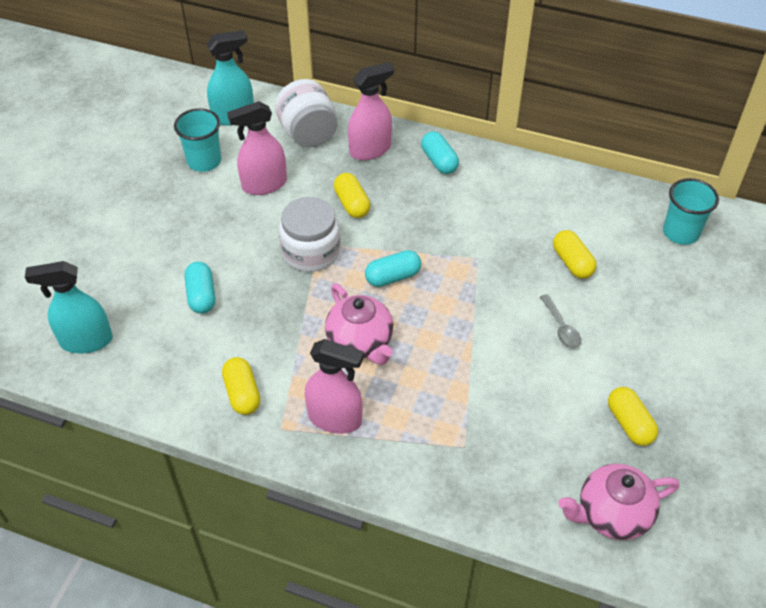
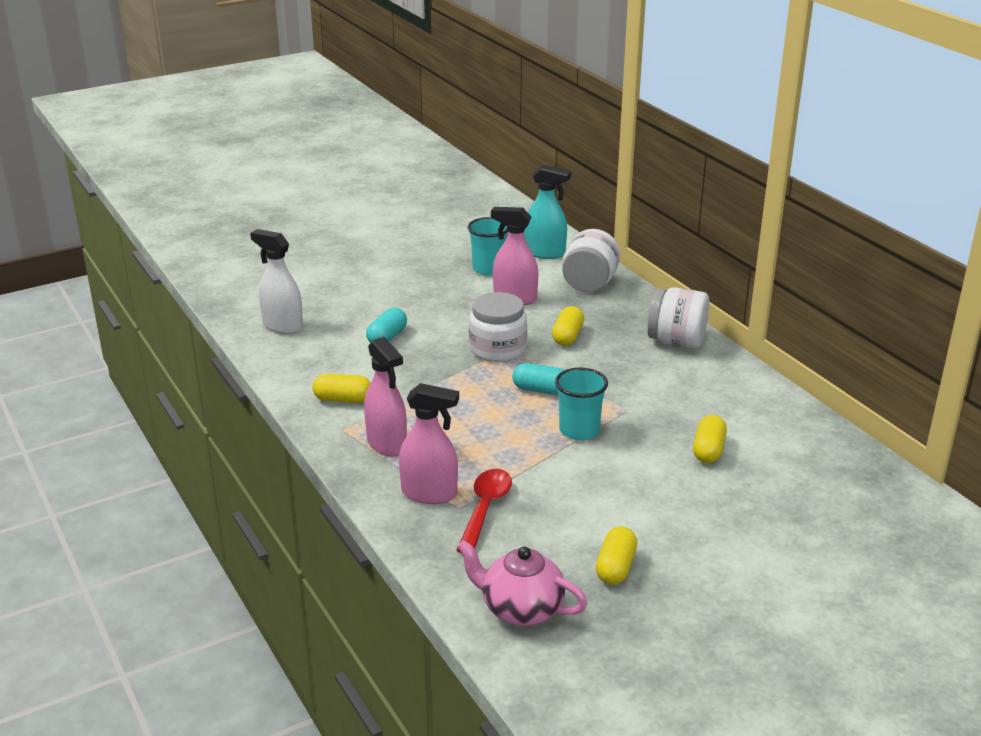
camera: 40 degrees right, 20 degrees down
turquoise spray bottle [25,261,113,354] -> white spray bottle [250,229,303,334]
yellow capsule [222,357,260,415] -> yellow capsule turned 75 degrees clockwise [312,374,370,403]
pink teapot [325,283,393,365] -> none
pink spray bottle [348,62,394,160] -> pink spray bottle moved to [399,383,459,504]
turquoise capsule [421,131,459,174] -> white jar [647,287,709,349]
grey spoon [540,294,581,349] -> none
turquoise cup [663,178,719,245] -> turquoise cup moved to [555,368,608,440]
none -> red spoon [456,469,512,553]

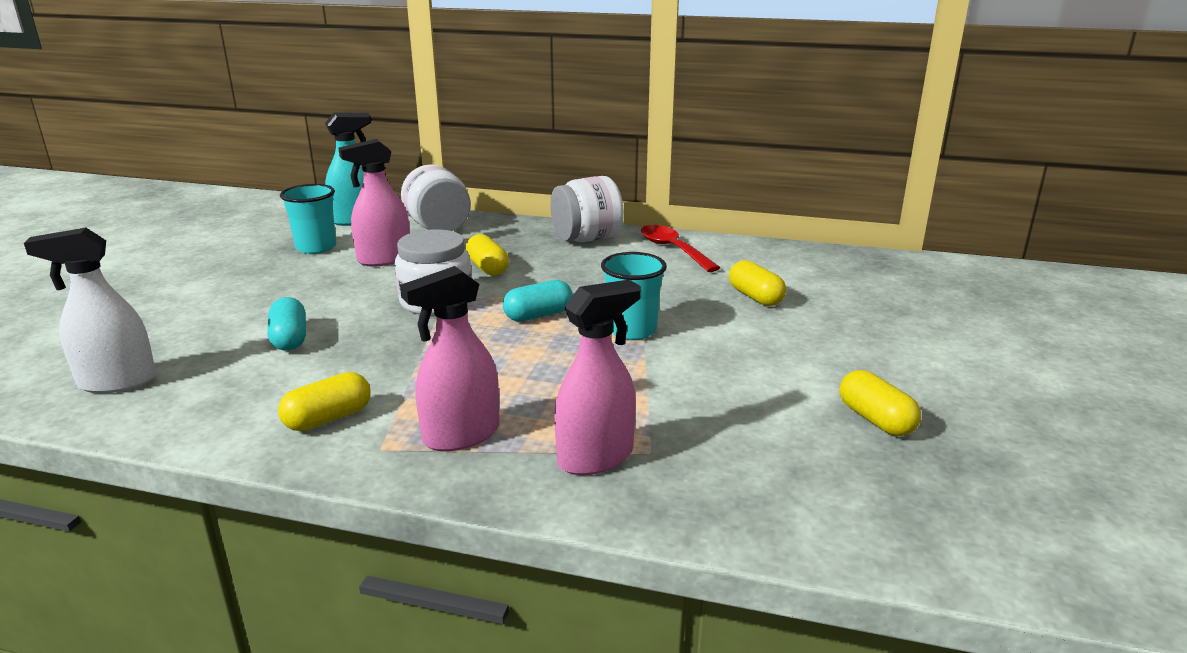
camera: 45 degrees left, 5 degrees down
pink spray bottle [364,337,407,457] -> pink spray bottle turned 135 degrees clockwise [400,266,499,451]
red spoon [456,469,512,553] -> red spoon moved to [641,225,720,272]
pink teapot [457,540,588,626] -> none

